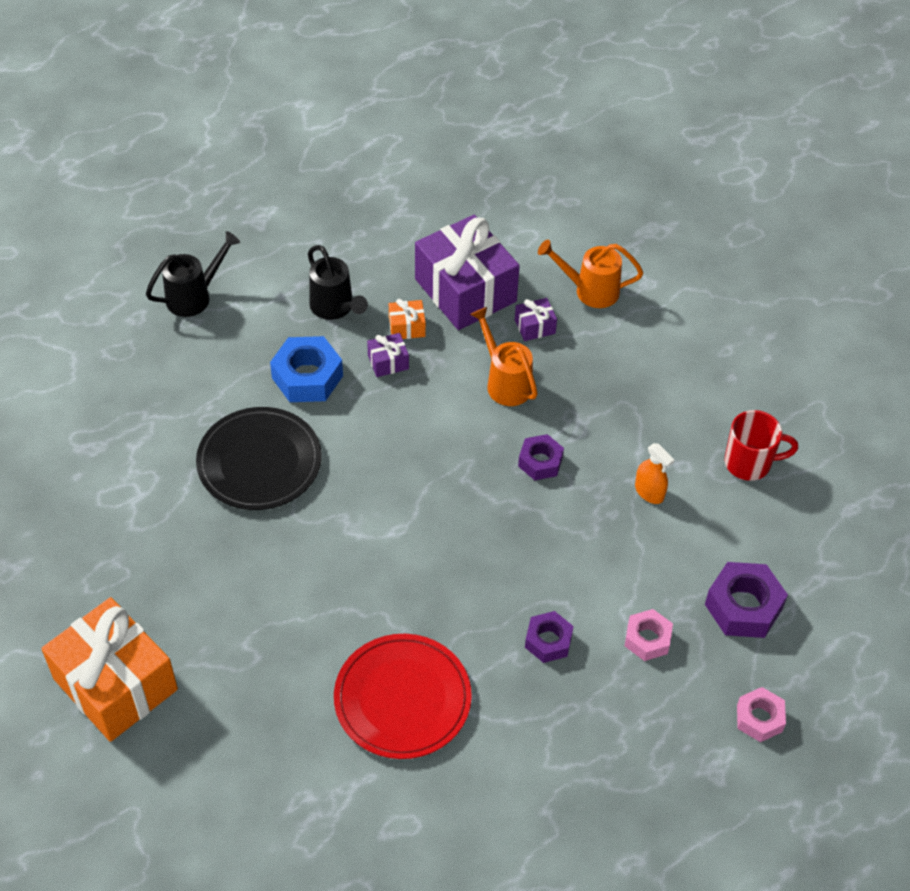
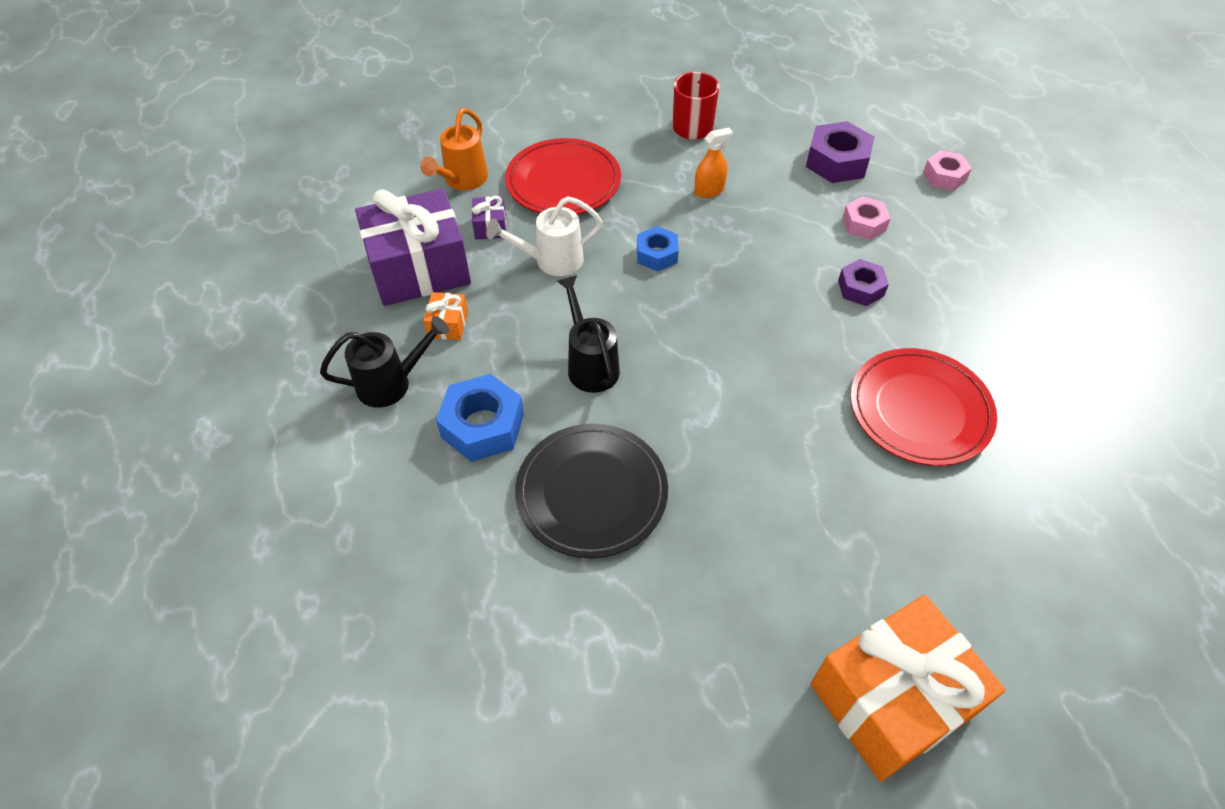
camera: 75 degrees left, 0 degrees up
black watering can [146,231,240,317] -> black watering can moved to [557,275,620,393]
purple gift [367,333,409,377] -> none
orange watering can [470,307,538,406] -> white watering can [486,196,602,276]
purple nut [518,434,564,480] -> blue nut [637,226,679,271]
none -> red plate [505,138,621,214]

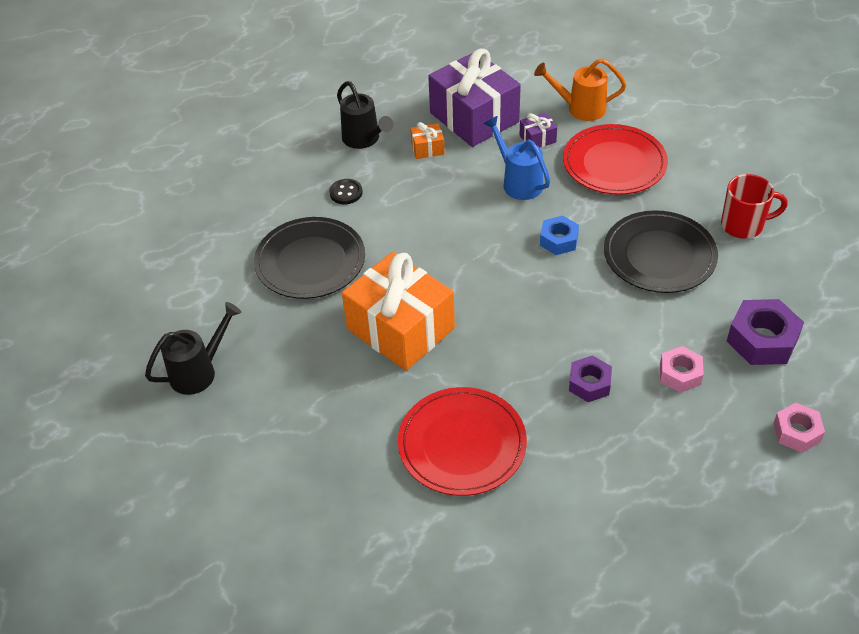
camera: 75 degrees right, 5 degrees down
blue nut [436,374,524,462] -> black button [329,179,363,204]
white watering can [486,196,602,276] -> blue watering can [483,116,550,200]
black watering can [557,275,620,393] -> black watering can moved to [145,302,242,395]
orange spray bottle [694,128,733,198] -> black plate [604,210,718,293]
orange gift [810,595,1006,782] -> orange gift moved to [342,252,455,371]

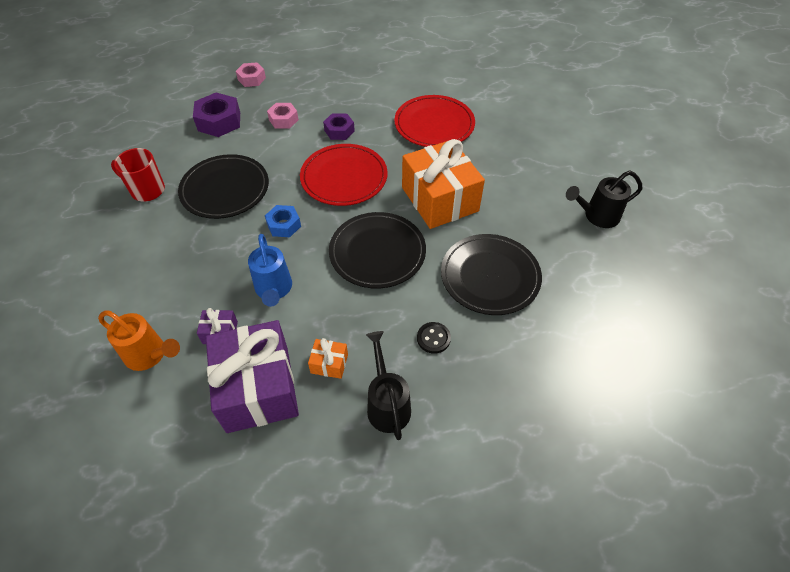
camera: 160 degrees left, 5 degrees up
red plate [563,124,668,195] -> red plate moved to [300,144,388,206]
none -> black plate [329,212,426,289]

